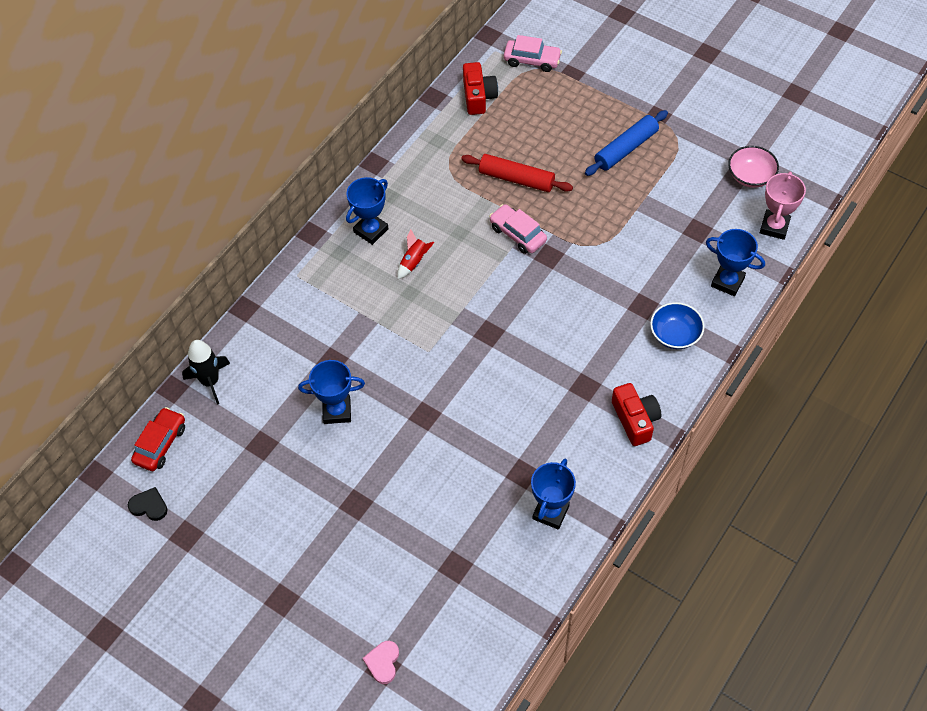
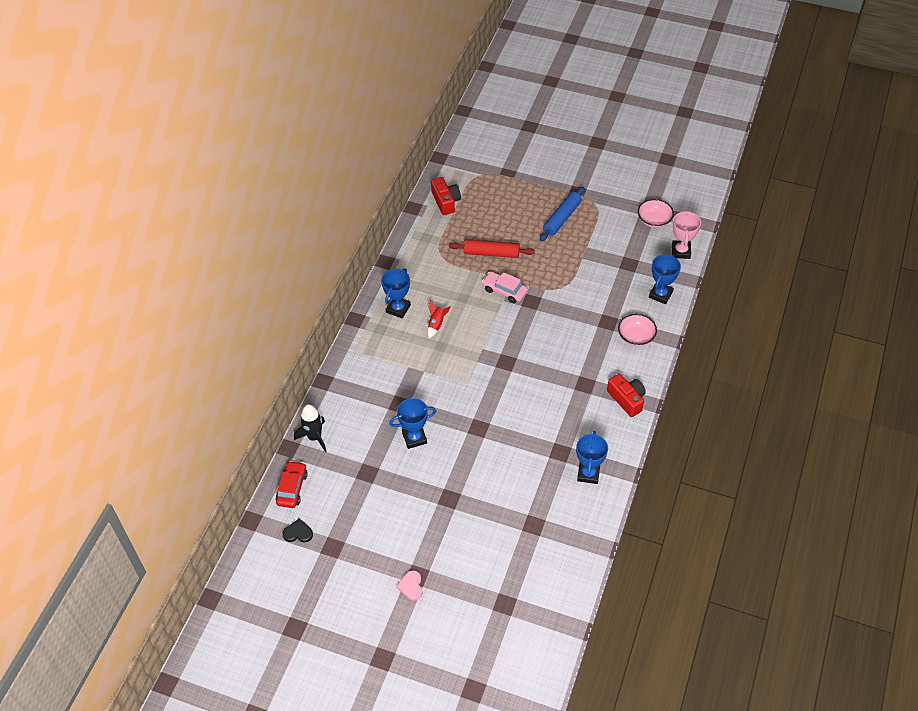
camera: 15 degrees left, 5 degrees down
pink heart [363,641,399,684] -> pink heart moved to [396,570,422,601]
pink car [504,35,562,72] -> none
blue bowl [650,302,705,349] -> pink bowl [618,314,657,346]
blue trophy [706,229,765,296] -> blue trophy turned 75 degrees counterclockwise [649,254,681,304]

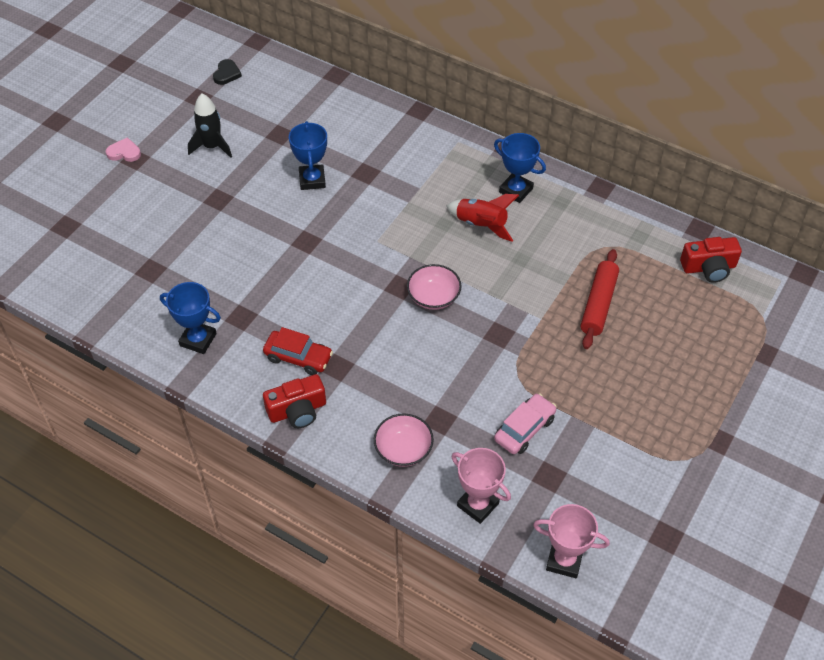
camera: 100 degrees right, 0 degrees up
red car [276,461,308,508] -> red car moved to [263,327,333,375]
black rocket [294,404,327,452] -> black rocket moved to [188,94,232,158]
red rocket [428,301,451,338] -> red rocket [446,194,519,242], size x1.53
pink car [482,272,528,303] -> pink car moved to [494,393,556,454]
blue rolling pin [540,187,585,241] -> none
pink bowl [638,199,674,228] -> pink bowl moved to [407,264,461,310]
blue trophy [649,254,681,304] -> pink trophy [452,448,511,524]

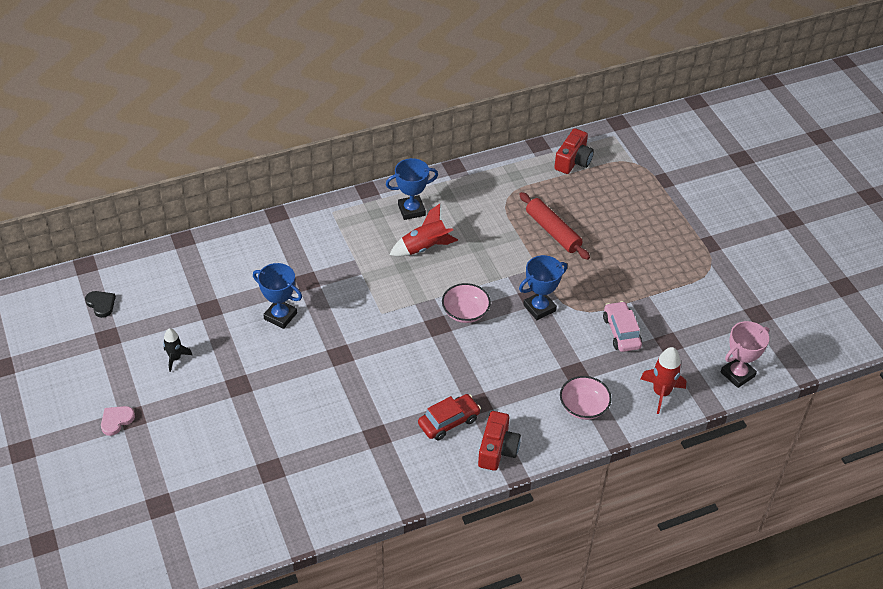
camera: 55 degrees left, 5 degrees down
blue trophy [160,282,221,354] -> blue trophy moved to [519,255,567,320]
black rocket [188,94,232,158] -> black rocket [163,328,192,372], size x0.65
pink trophy [452,448,511,524] -> red rocket [640,347,686,414]

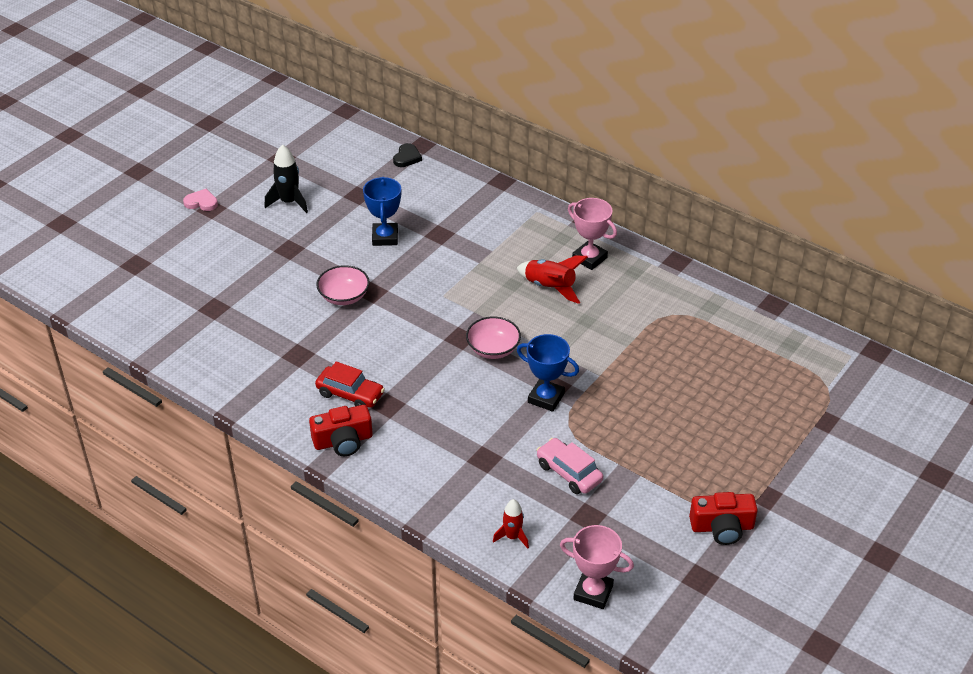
camera: 60 degrees right, 5 degrees down
black heart [85,291,116,318] -> black heart moved to [393,143,422,167]
black rocket [163,328,192,372] -> black rocket [265,144,308,213], size x1.53
blue trophy [386,158,438,220] -> pink trophy [568,198,617,270]
red rolling pin [519,192,590,260] -> none
red camera [554,128,594,174] -> red camera moved to [689,492,758,545]
pink bowl [560,376,612,420] -> pink bowl moved to [316,265,370,305]
pink car [603,301,642,352] -> pink car turned 90 degrees counterclockwise [536,438,603,494]
red rocket [640,347,686,414] -> red rocket [493,499,529,549], size x0.65

